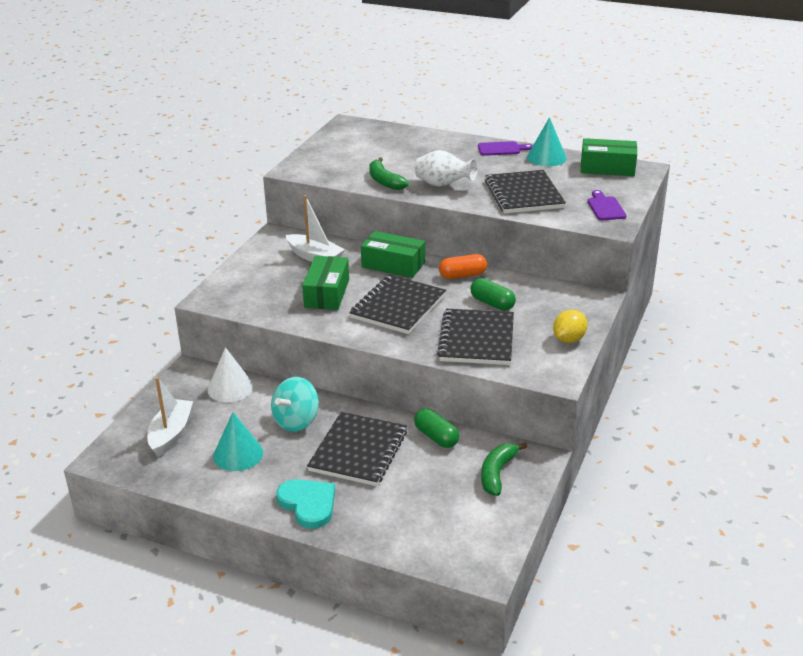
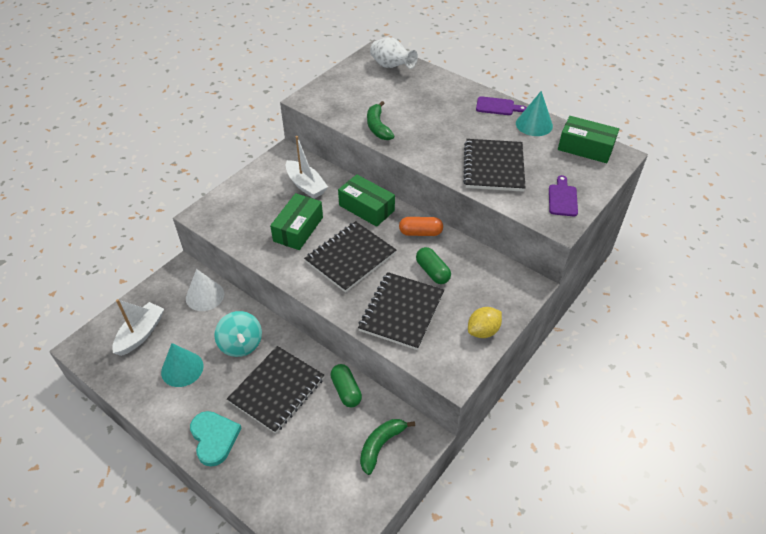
camera: 15 degrees right, 15 degrees up
turquoise spinning top [271,377,319,432] -> turquoise spinning top turned 75 degrees counterclockwise [215,311,262,357]
white vase [415,150,478,187] -> white vase moved to [370,37,418,69]

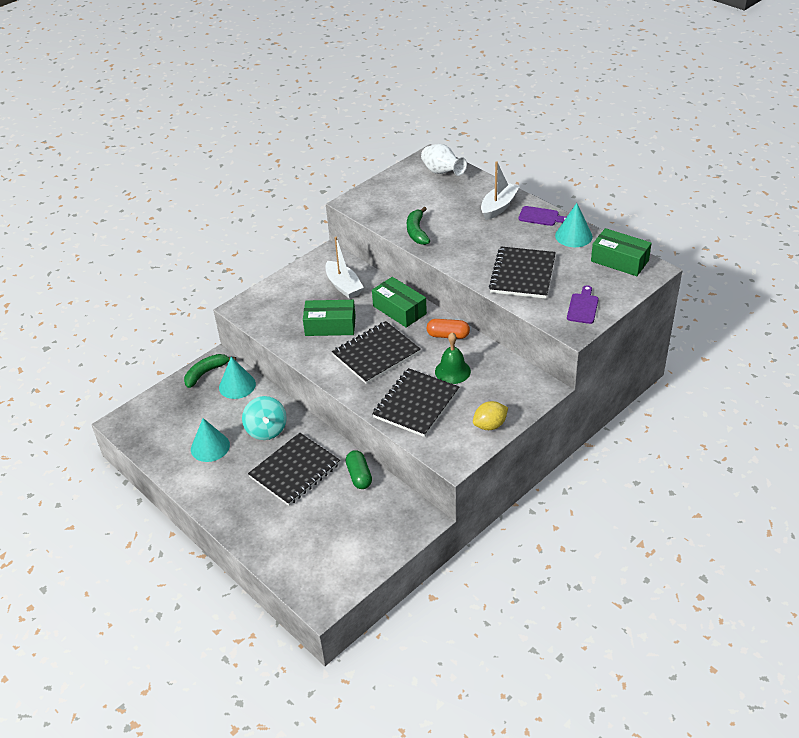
camera: 10 degrees right, 5 degrees down
white boat [112,299,164,356] -> white boat moved to [481,161,519,220]
white cone [186,269,224,311] -> turquoise cone [219,357,256,399]
turquoise heart [190,411,242,467] -> none
green box [270,193,323,250] -> green box turned 60 degrees clockwise [303,300,356,336]
green banana [360,419,415,475] -> green banana moved to [184,354,236,388]
green capsule [416,247,451,284] -> green bell [435,332,471,384]

